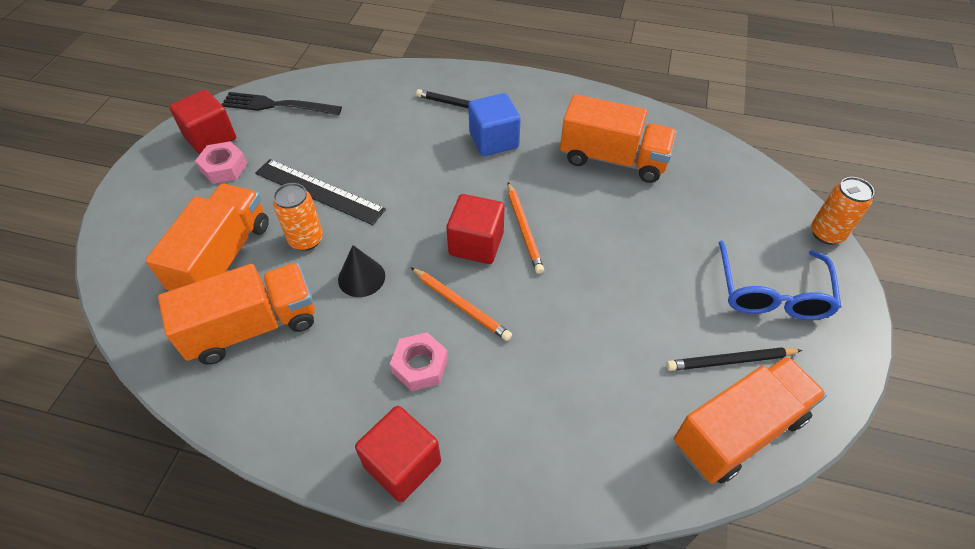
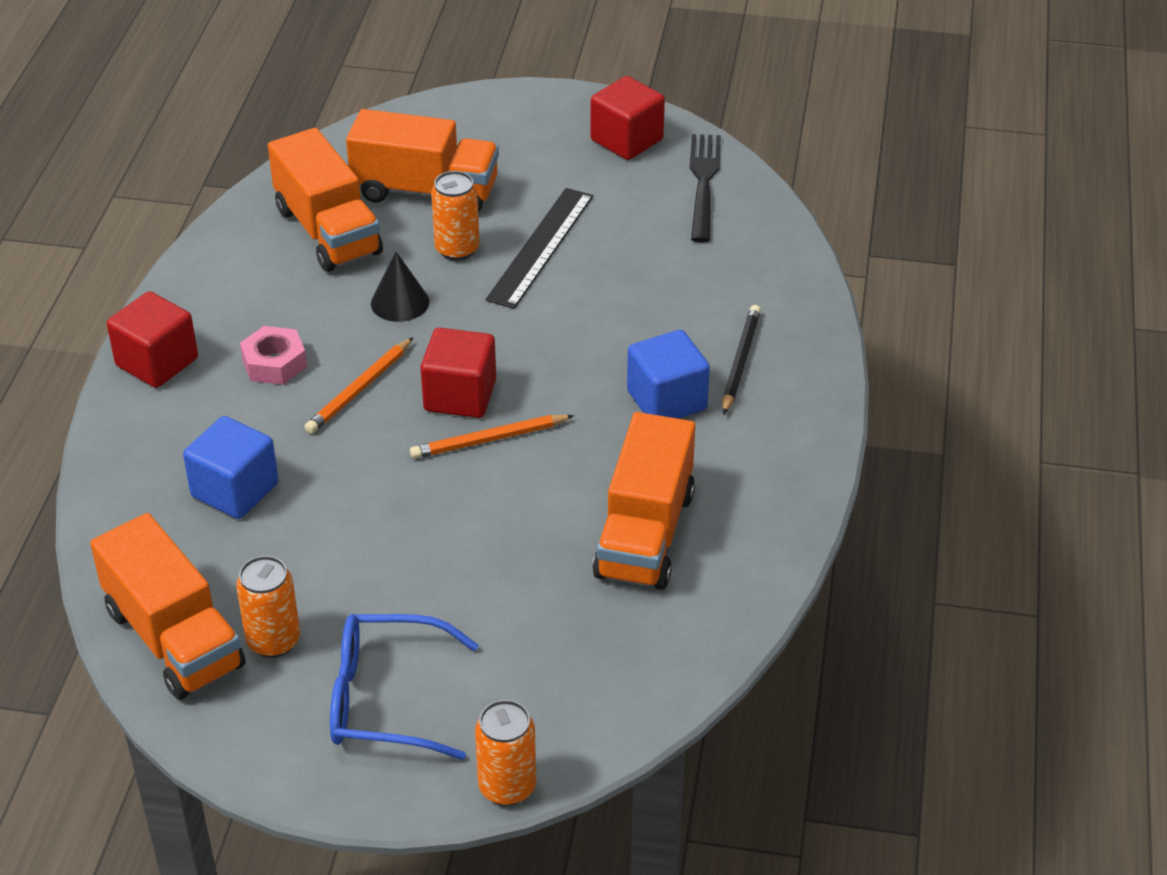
camera: 85 degrees right, 10 degrees down
pink nut [195,141,247,184] -> none
black pencil [666,347,802,371] -> orange can [236,556,300,658]
none -> blue cube [183,416,279,519]

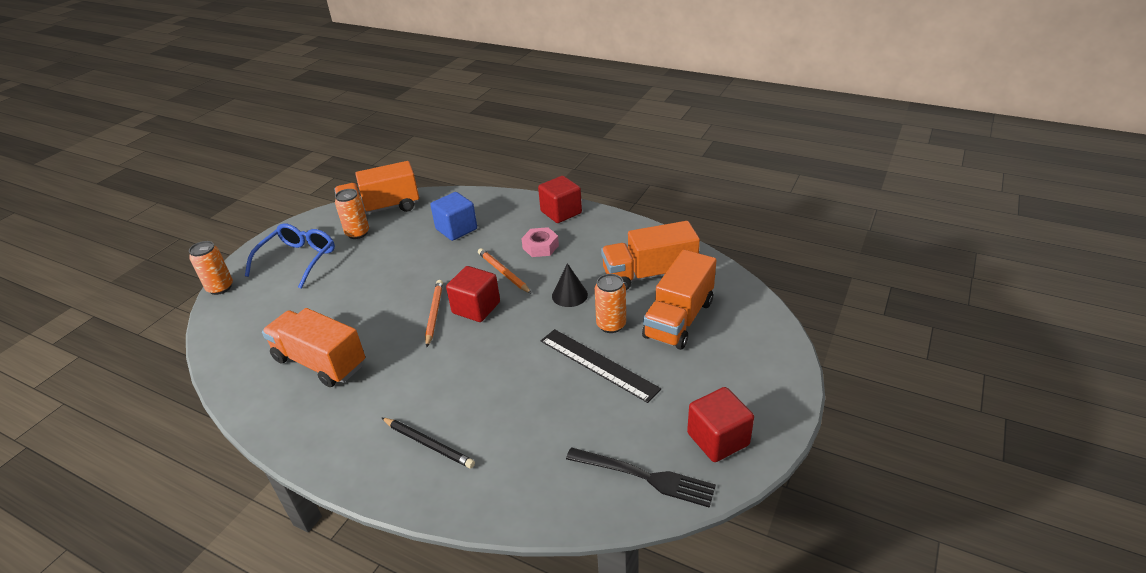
camera: 110 degrees right, 5 degrees down
blue cube [627,330,710,419] -> none

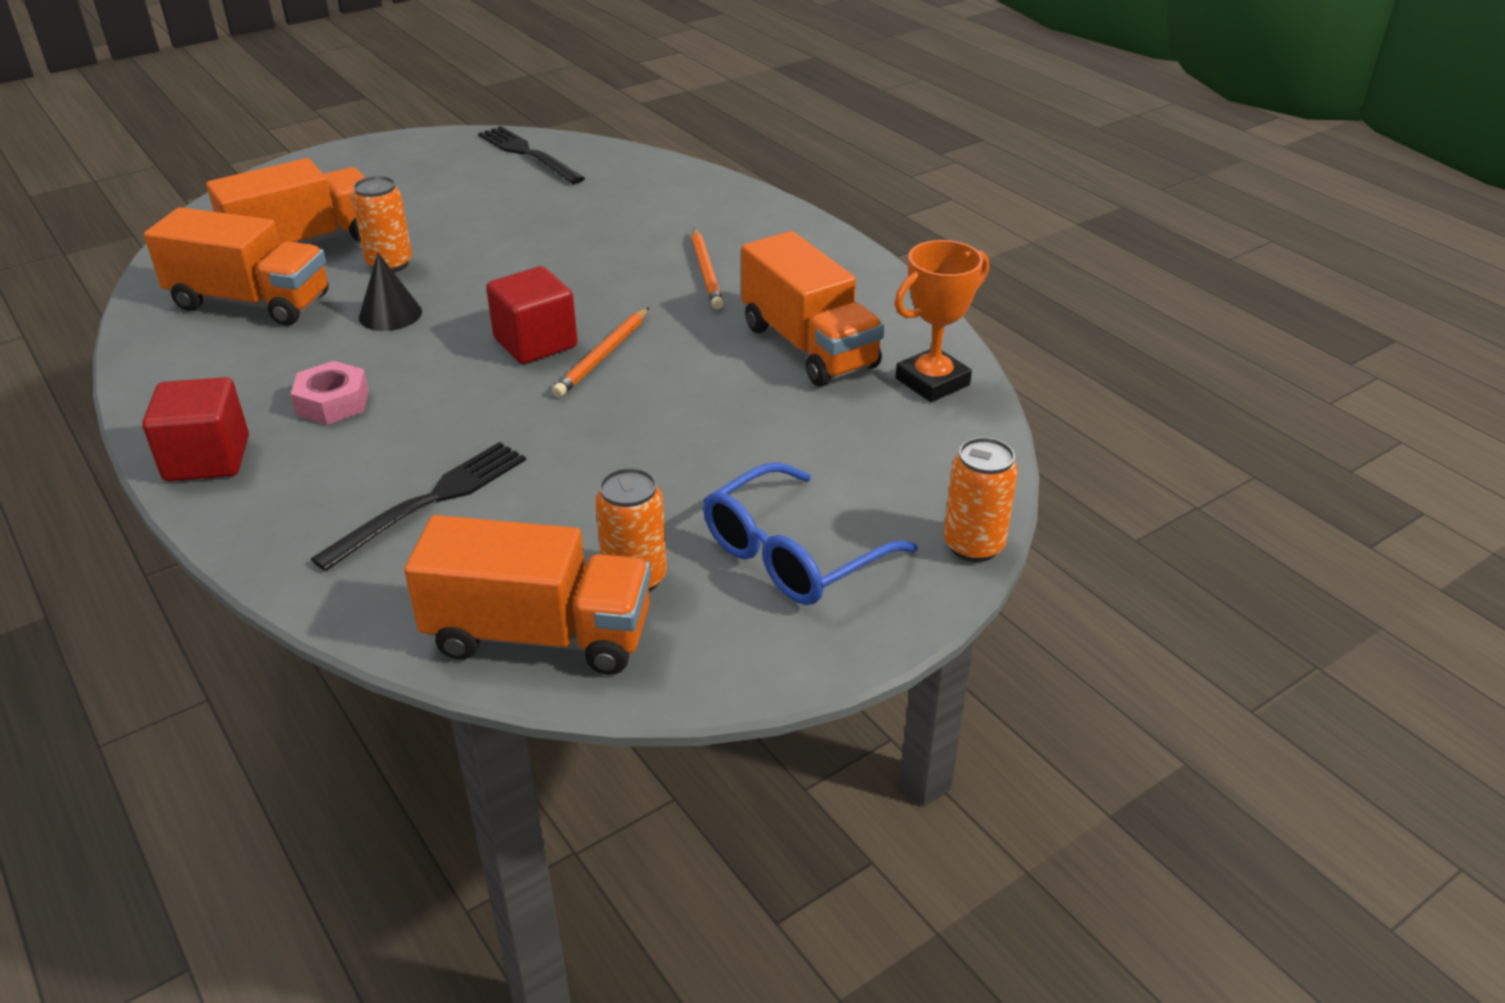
camera: 155 degrees left, 0 degrees up
black pencil [382,418,475,468] -> none
blue cube [430,192,477,241] -> black fork [311,442,526,571]
orange pencil [478,248,532,294] -> orange pencil moved to [692,228,724,309]
black ruler [541,329,661,403] -> none
red cube [687,387,754,462] -> none
none -> orange trophy [894,240,989,402]

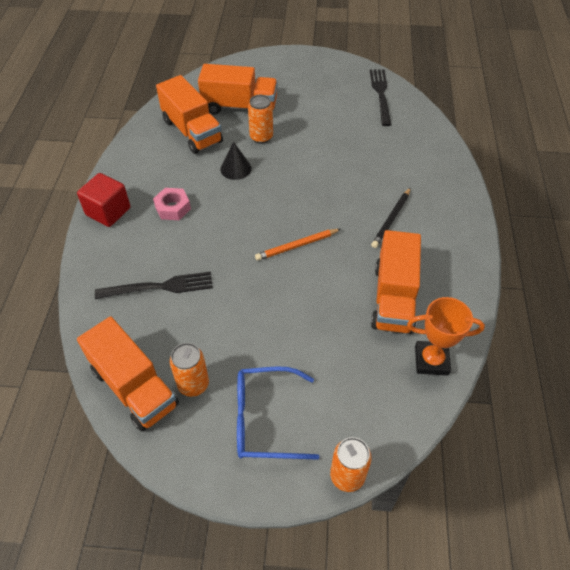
camera: 40 degrees right, 15 degrees up
red cube [486,266,578,364] -> none
orange pencil [692,228,724,309] -> black pencil [371,188,411,248]

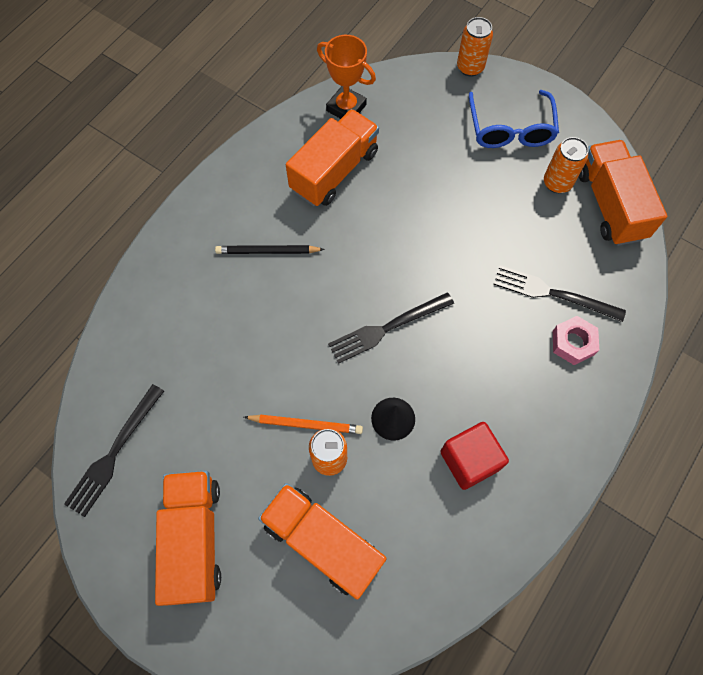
camera: 150 degrees left, 15 degrees up
red cube [77,173,130,227] -> red cube moved to [440,422,509,490]
pink nut [153,188,191,220] -> pink nut moved to [553,316,599,365]
orange truck [156,75,223,154] -> orange truck moved to [155,470,221,606]
blue glasses [237,366,320,460] -> blue glasses turned 60 degrees clockwise [469,90,559,148]
orange pencil [255,229,341,261] -> orange pencil moved to [244,414,363,434]
black pencil [371,188,411,248] -> black pencil turned 150 degrees counterclockwise [215,245,325,254]
none -> black fork [328,292,454,364]

